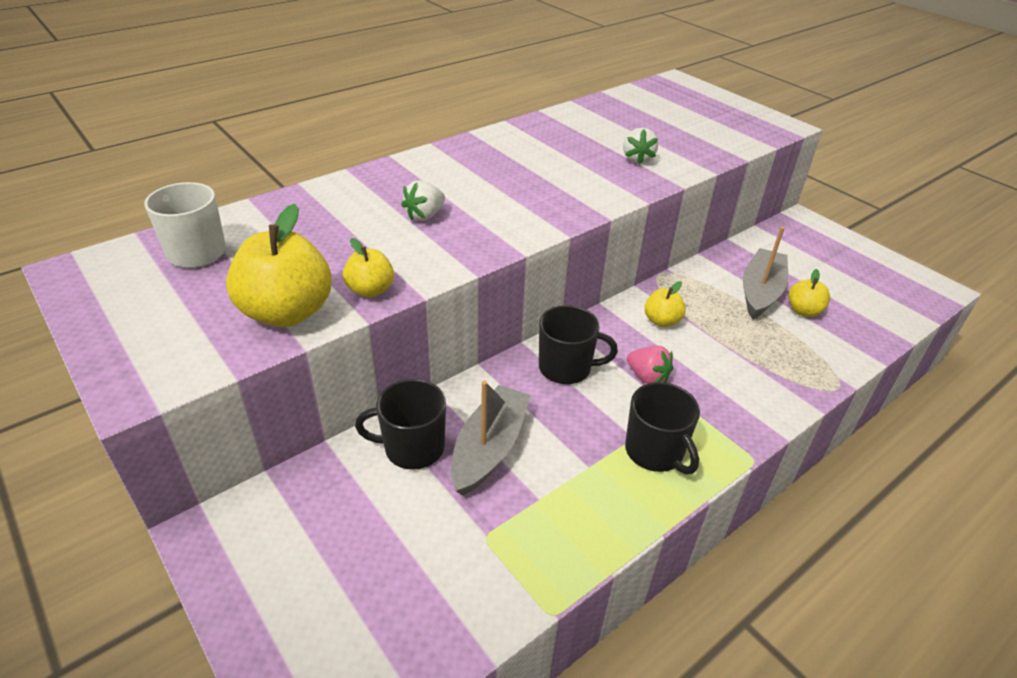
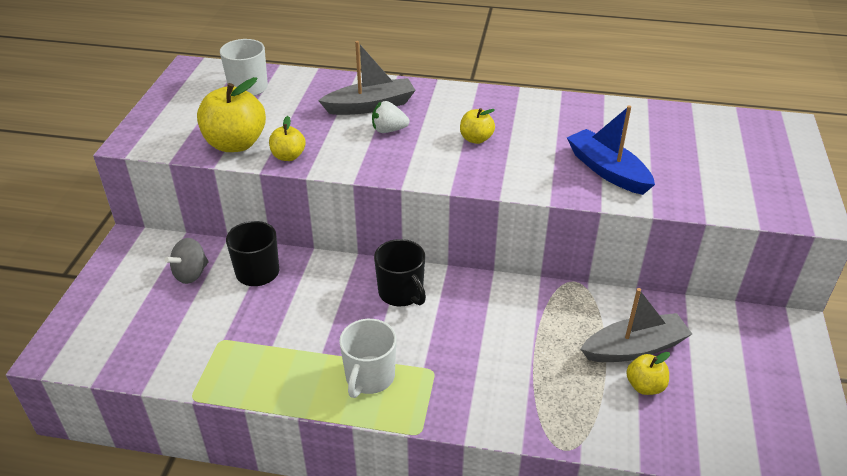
camera: 50 degrees right, 0 degrees up
grey boat [451,381,531,496] -> grey boat moved to [318,41,416,115]
white strawberry [623,128,658,165] -> blue boat [567,106,655,195]
black mug [625,382,700,475] -> white mug [339,319,397,398]
pink strawberry [627,346,673,384] -> none
yellow apple [645,281,686,327] -> yellow apple moved to [460,108,495,144]
none -> grey spinning top [165,238,209,284]

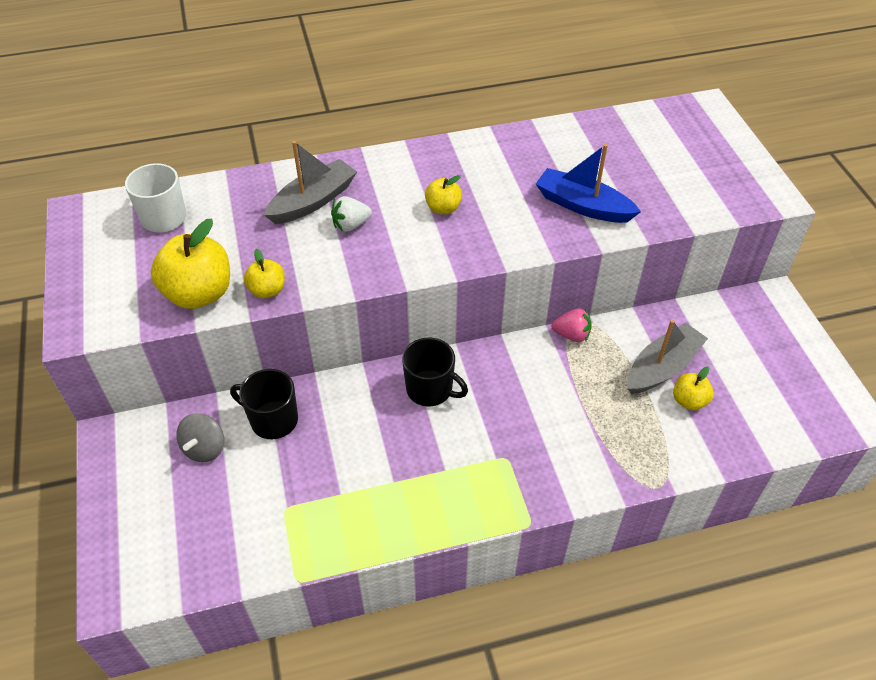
camera: 25 degrees left, 10 degrees up
white mug [339,319,397,398] -> none
none -> pink strawberry [551,308,592,342]

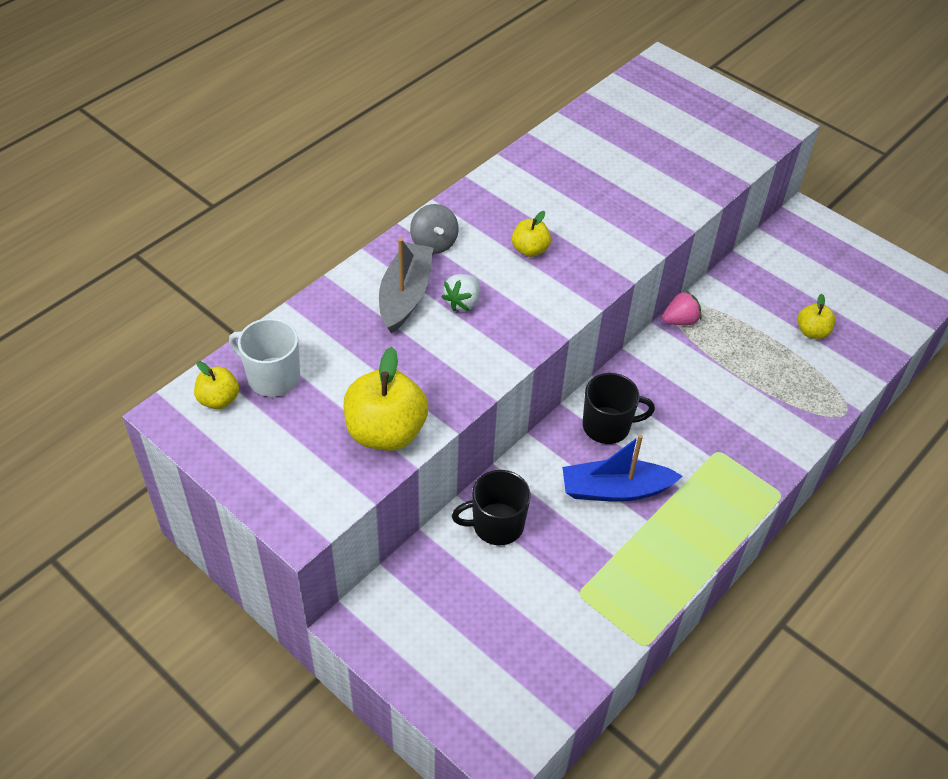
camera: 35 degrees left, 0 degrees up
grey spinning top [176,413,224,462] -> grey spinning top moved to [410,204,459,254]
yellow apple [244,249,285,298] -> yellow apple moved to [194,361,239,409]
blue boat [536,144,641,223] -> blue boat moved to [562,434,683,501]
grey boat [627,320,708,394] -> none

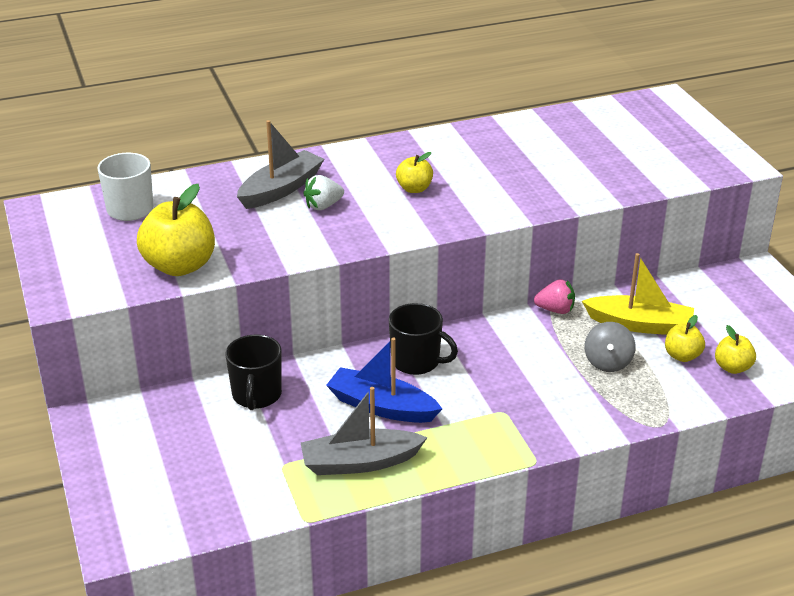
camera: 30 degrees right, 15 degrees down
yellow apple [194,361,239,409] -> yellow apple moved to [715,325,756,374]
grey spinning top [410,204,459,254] -> grey spinning top moved to [585,322,635,372]
black mug [452,470,531,545] -> black mug turned 105 degrees counterclockwise [225,334,282,410]
none -> grey boat [301,387,428,475]
none -> yellow boat [582,253,694,335]

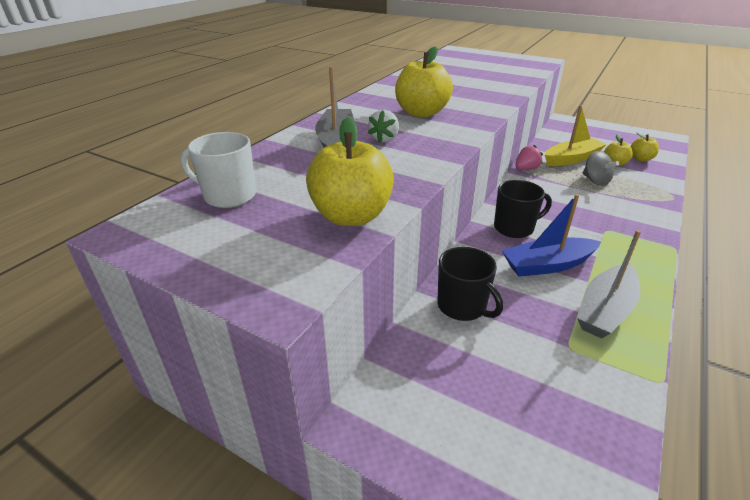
camera: 40 degrees left, 0 degrees up
yellow apple [396,152,433,193] -> yellow apple [395,46,453,118], size x1.87

